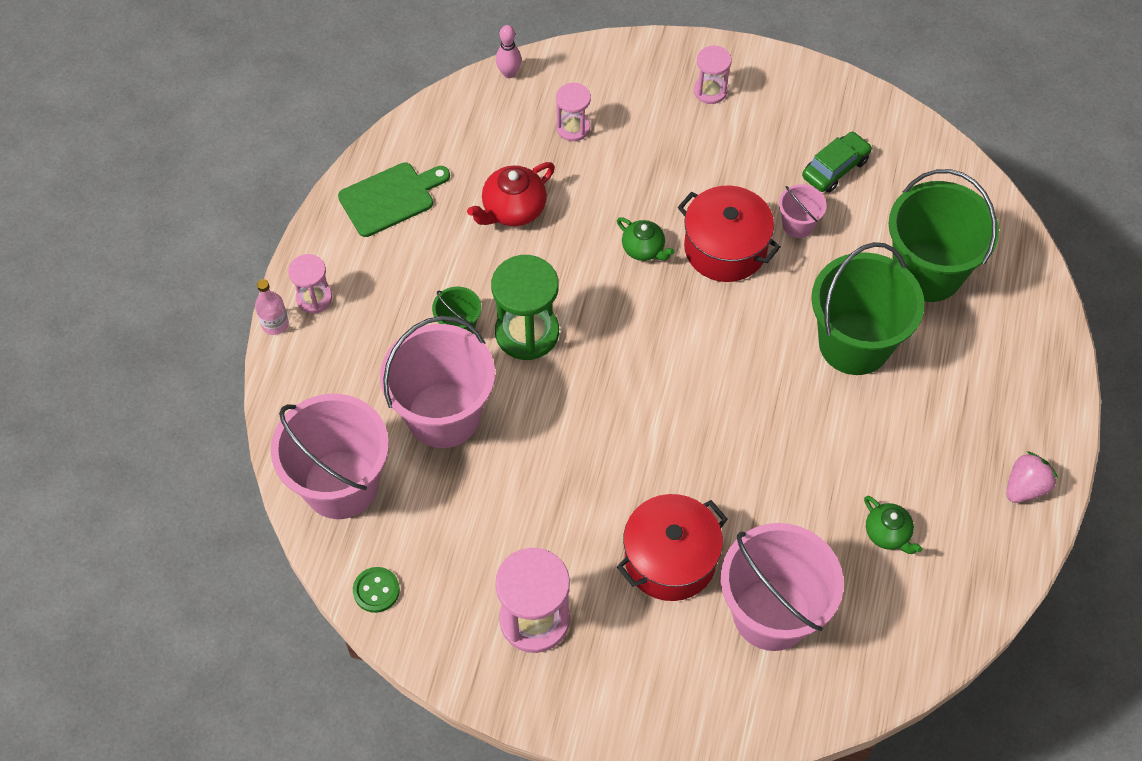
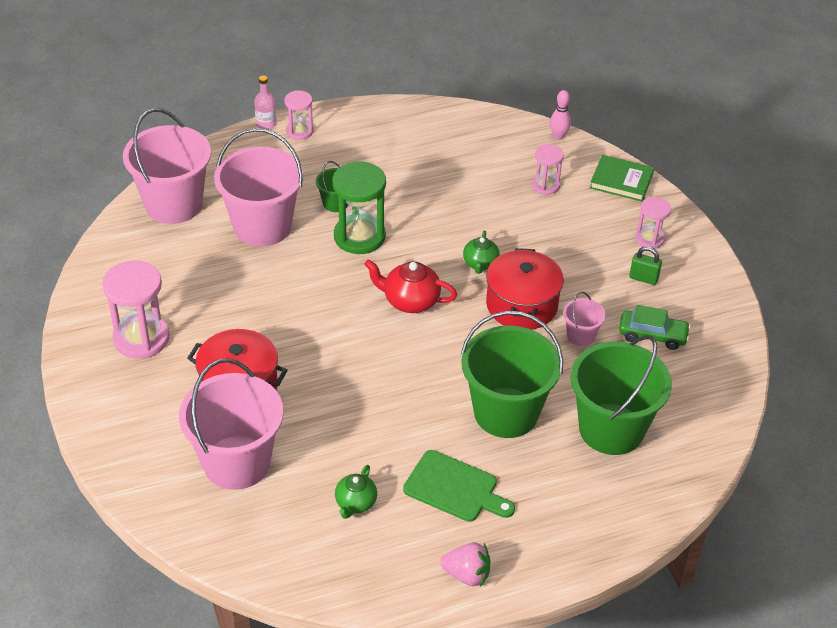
camera: 55 degrees right, 15 degrees down
green cutting board [338,162,450,237] -> green cutting board moved to [403,450,515,522]
green button [353,567,400,613] -> none
red teapot [467,162,555,226] -> red teapot moved to [364,259,457,313]
none -> green book [590,155,654,202]
none -> green padlock [629,246,662,285]

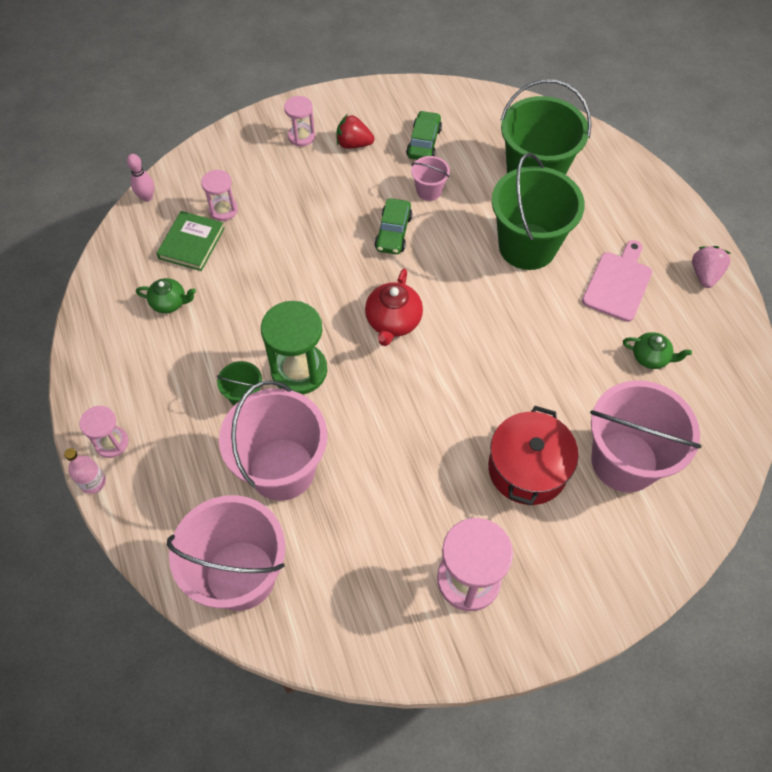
camera: 90 degrees left, 15 degrees up
green cutting board [403,450,515,522] -> pink cutting board [582,240,652,322]
green teapot [463,231,499,274] -> green teapot moved to [136,278,196,313]
red pot [486,248,564,330] -> green car [374,198,412,254]
green book [590,155,654,202] -> green book moved to [156,211,225,271]
green padlock [629,246,662,285] -> red strawberry [336,114,374,149]

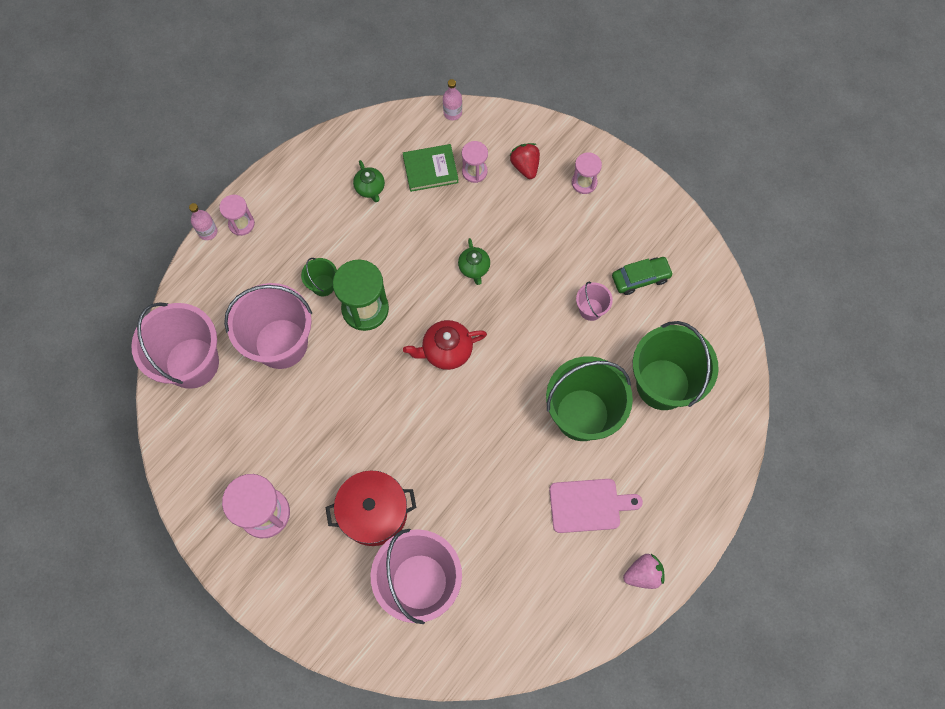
camera: 60 degrees right, 10 degrees up
pink bowling pin [127,154,154,202] -> pink bottle [443,79,462,120]
red strawberry [336,114,374,149] -> red strawberry moved to [510,143,540,179]
green car [374,198,412,254] -> none
green teapot [623,332,692,369] -> green teapot moved to [458,238,490,285]

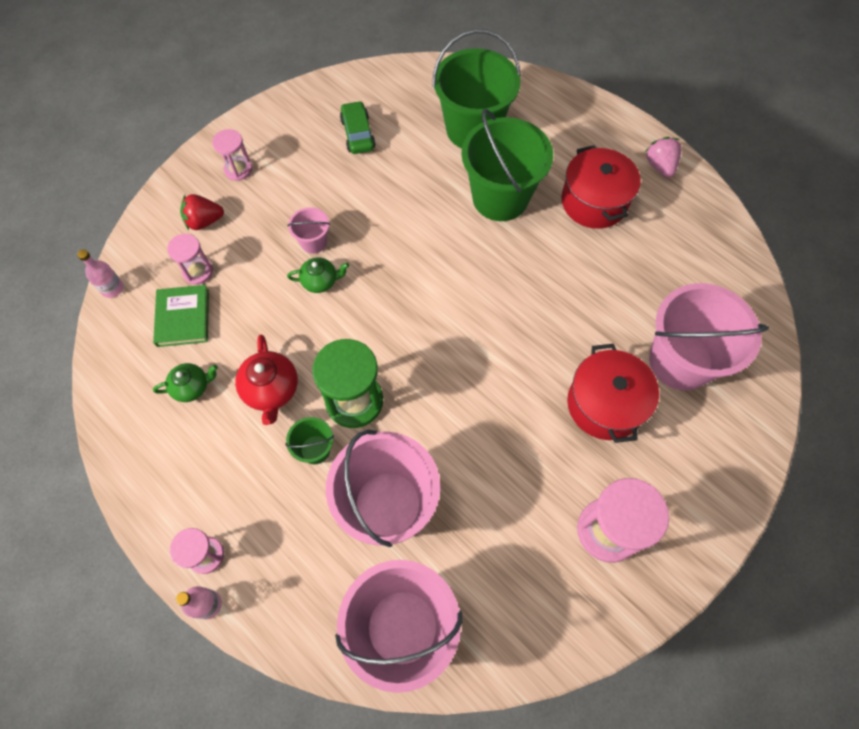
camera: 85 degrees left, 5 degrees down
red teapot [403,320,487,370] -> red teapot moved to [235,335,298,425]
pink cutting board [549,479,643,533] -> red pot [561,145,641,229]
pink bucket [576,282,613,321] -> pink bucket moved to [287,207,330,254]

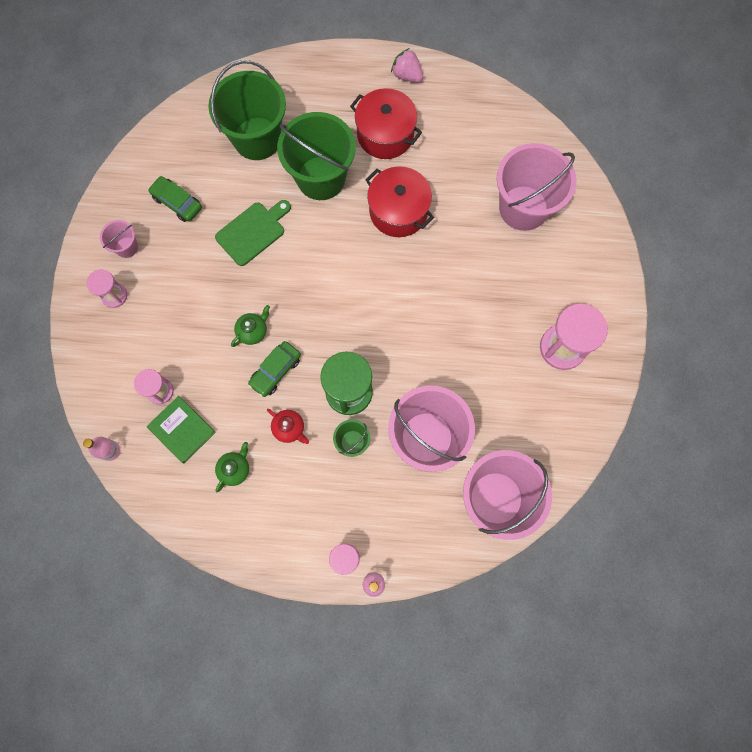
camera: 40 degrees left, 10 degrees up
red strawberry [180,194,224,230] -> none
red teapot [235,335,298,425] -> red teapot [267,409,309,444], size x0.66
pink bucket [287,207,330,254] -> pink bucket moved to [100,220,138,258]
red pot [567,344,659,443] -> red pot moved to [365,166,434,237]
none -> green cutting board [215,200,291,266]
none -> green car [248,341,301,397]

